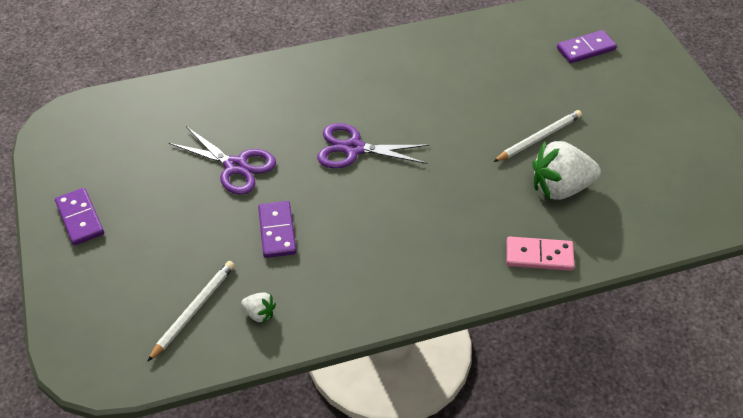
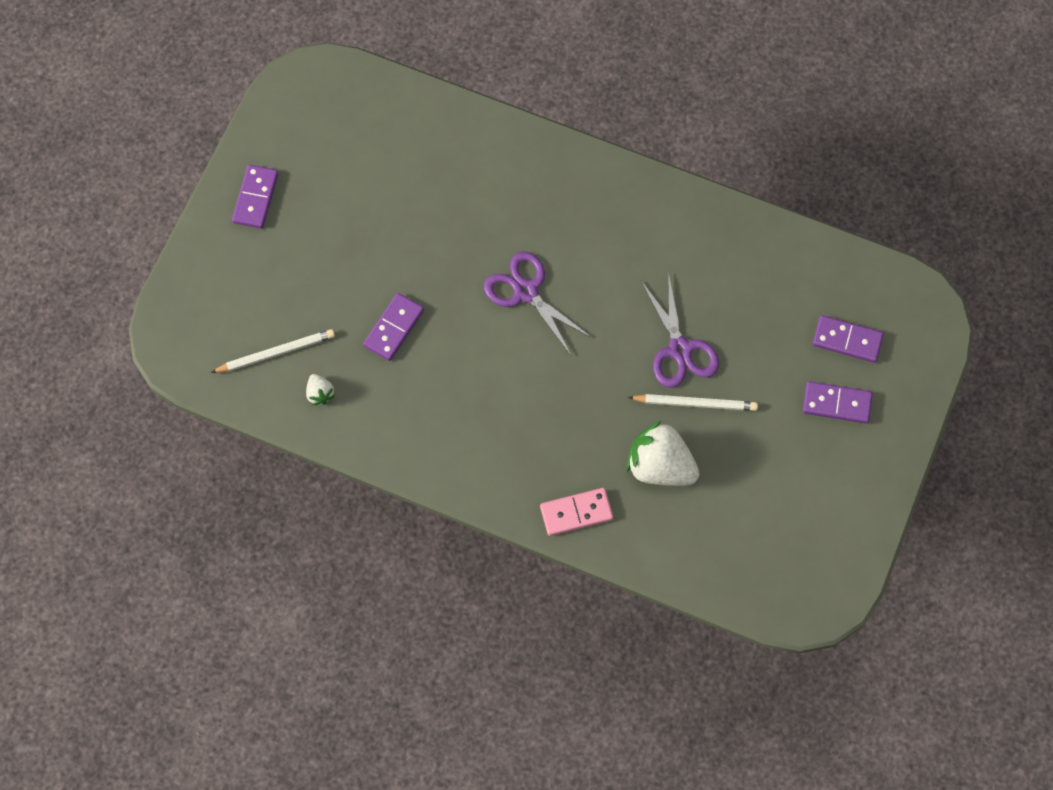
camera: 40 degrees right, 20 degrees up
purple scissors [169,126,276,195] -> purple scissors moved to [641,272,719,388]
pink domino [506,236,575,271] -> pink domino turned 60 degrees counterclockwise [540,488,613,536]
none -> purple domino [803,381,873,424]

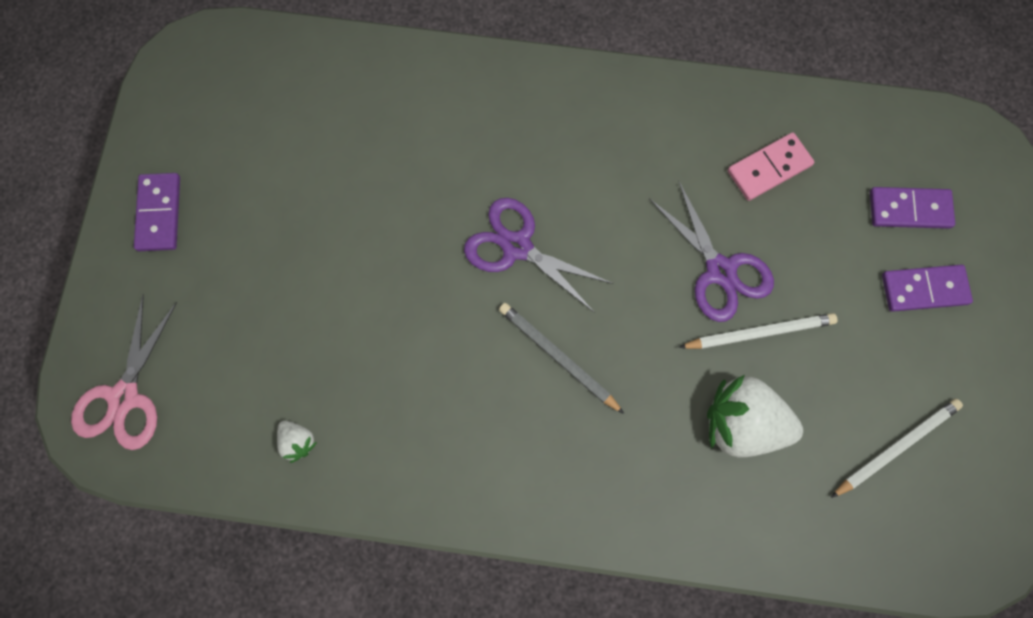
camera: 15 degrees left, 5 degrees up
white pencil [211,329,335,373] -> white pencil moved to [831,398,963,498]
purple domino [363,293,424,361] -> none
pink domino [540,488,613,536] -> pink domino moved to [728,132,814,201]
none -> pink scissors [71,294,177,450]
none -> grey pencil [499,303,624,414]

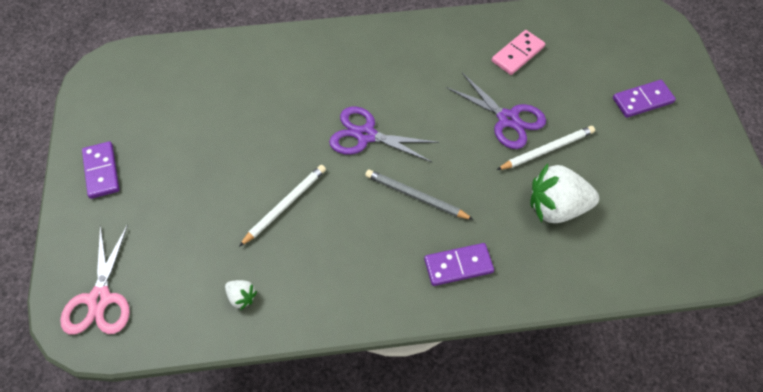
camera: 15 degrees left, 15 degrees down
white pencil [831,398,963,498] -> white pencil moved to [239,165,326,247]
purple domino [870,187,955,229] -> purple domino moved to [424,243,494,286]

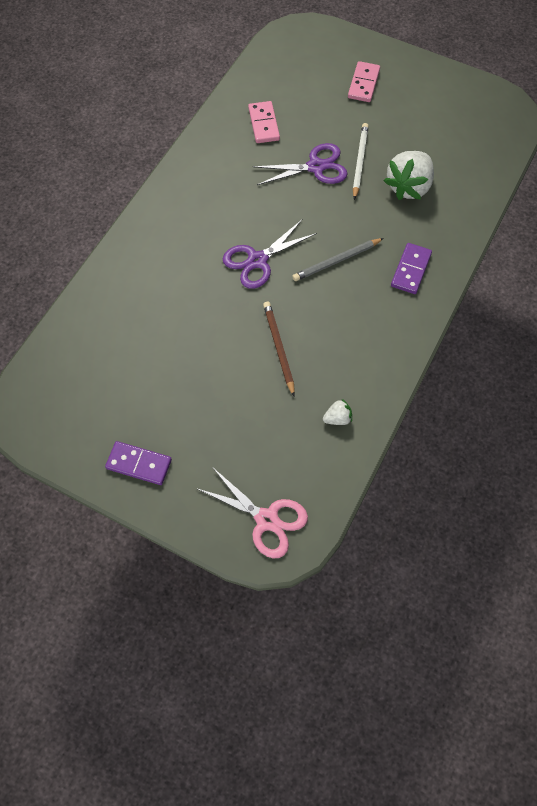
camera: 55 degrees left, 5 degrees up
white pencil [239,165,326,247] -> brown pencil [263,302,295,396]
purple domino [613,80,676,118] -> pink domino [348,61,380,102]

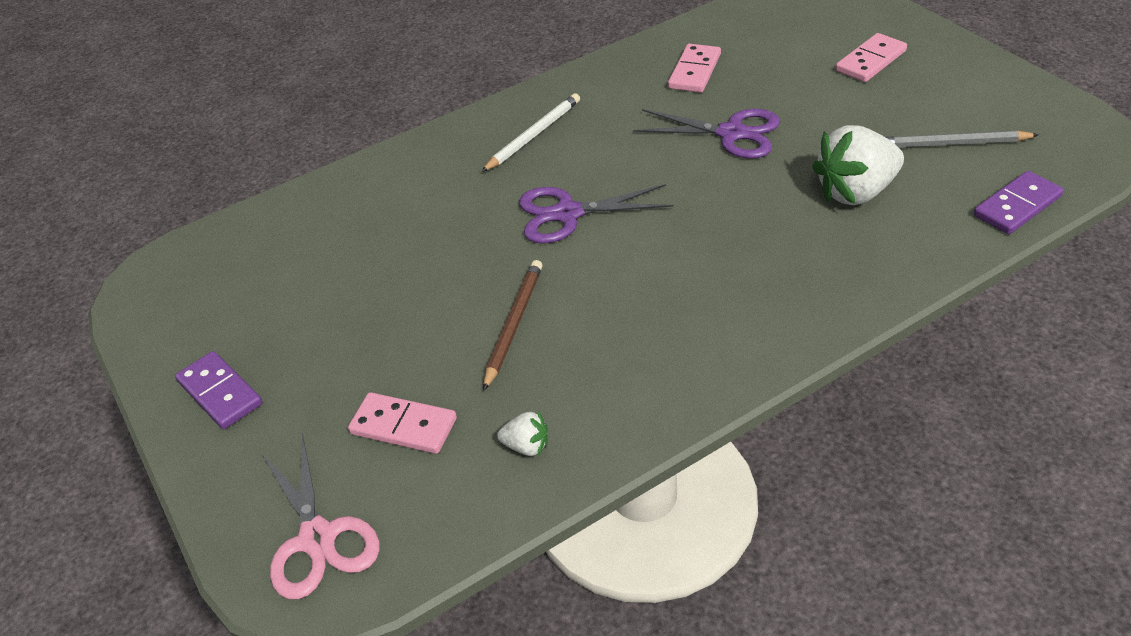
camera: 35 degrees right, 20 degrees down
grey pencil [292,238,384,281] -> grey pencil moved to [886,131,1039,147]
white pencil [353,123,369,200] -> white pencil moved to [481,93,580,172]
purple domino [391,243,432,294] -> purple domino moved to [974,171,1064,234]
none -> pink domino [348,392,457,454]

